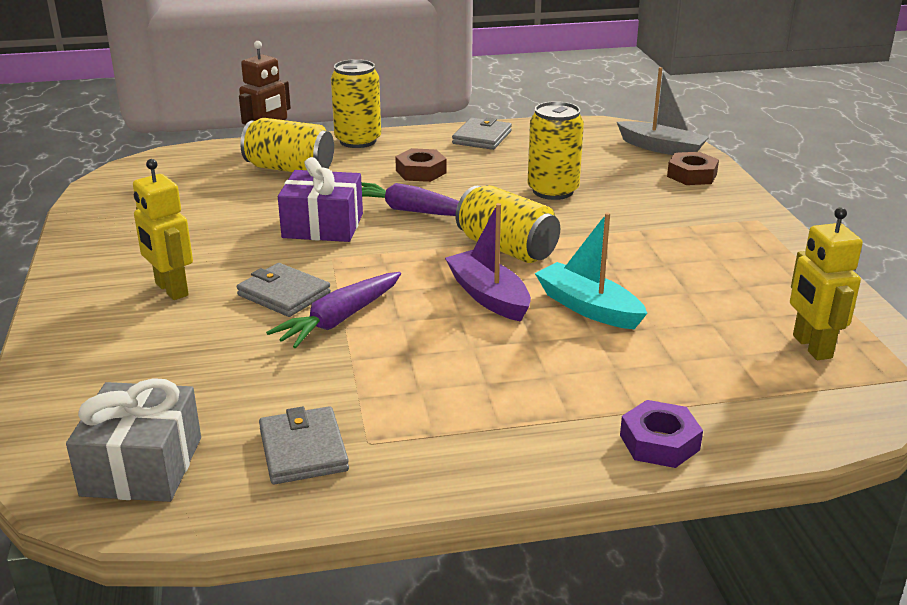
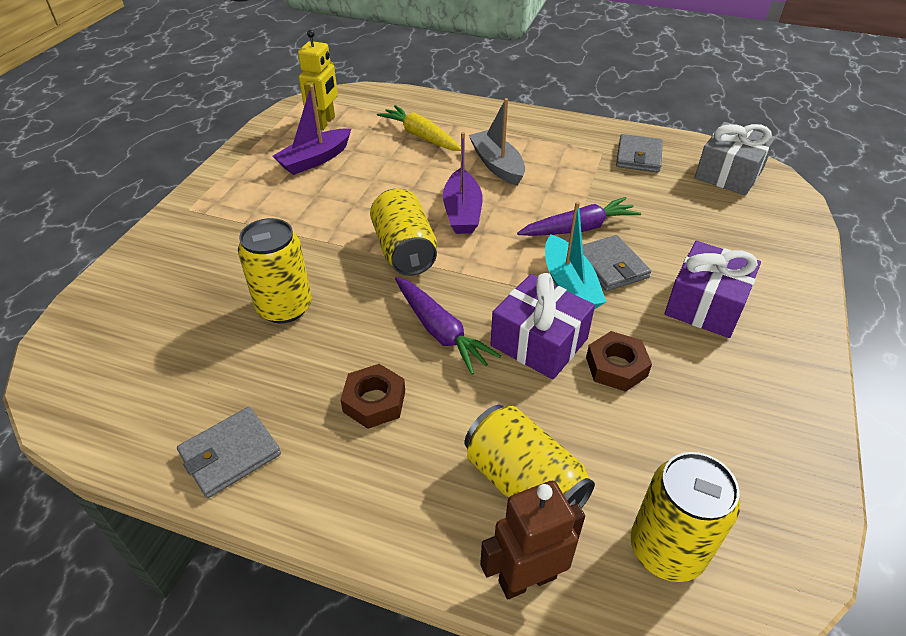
camera: 150 degrees left, 15 degrees up
yellow robot [133,159,193,300] -> purple gift [665,241,761,338]
yellow can [331,59,381,148] -> yellow can moved to [631,452,740,582]
turquoise boat [535,212,647,329] -> turquoise boat moved to [545,201,606,309]
grey boat [617,67,709,155] -> grey boat moved to [469,98,525,186]
purple nut [620,400,703,468] -> none
brown nut [667,152,719,185] -> brown nut moved to [586,331,652,392]
none -> purple boat [272,85,352,175]
none -> yellow carrot [377,105,461,151]

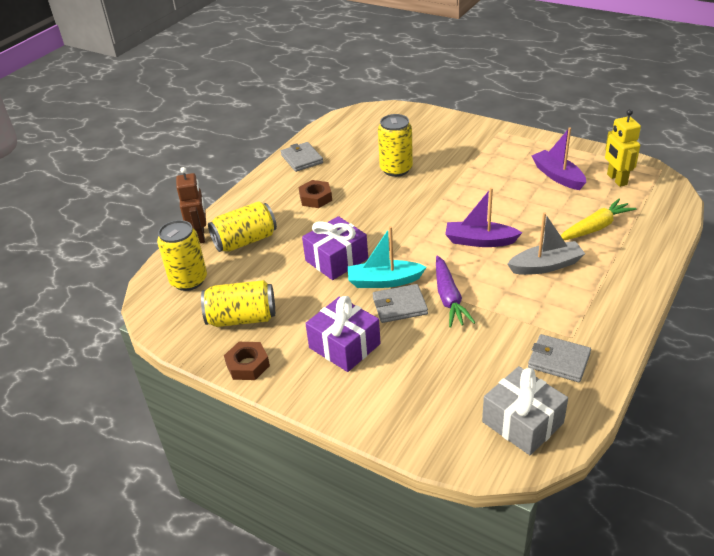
camera: 105 degrees right, 5 degrees down
yellow robot [298,30,338,130] -> yellow robot turned 45 degrees clockwise [605,109,641,187]
yellow can [370,189,437,276] -> yellow can moved to [201,280,275,327]
purple carrot [395,277,501,375] -> none
brown nut [586,331,652,392] -> brown nut moved to [224,342,270,380]

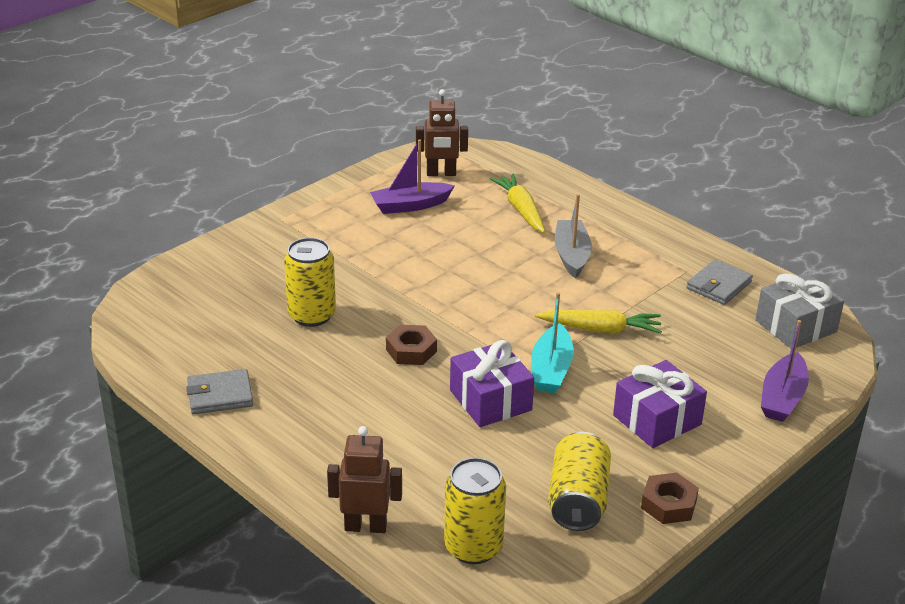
camera: 80 degrees left, 5 degrees down
yellow can [208,201,277,252] -> none
brown nut [299,180,332,208] -> brown nut moved to [386,325,437,365]
grey wallet [373,284,428,323] -> none
purple carrot [436,256,476,327] -> yellow carrot [535,310,662,333]
purple boat [445,188,522,247] -> purple boat moved to [761,320,809,422]
yellow robot [605,109,641,187] -> brown robot [416,89,468,176]

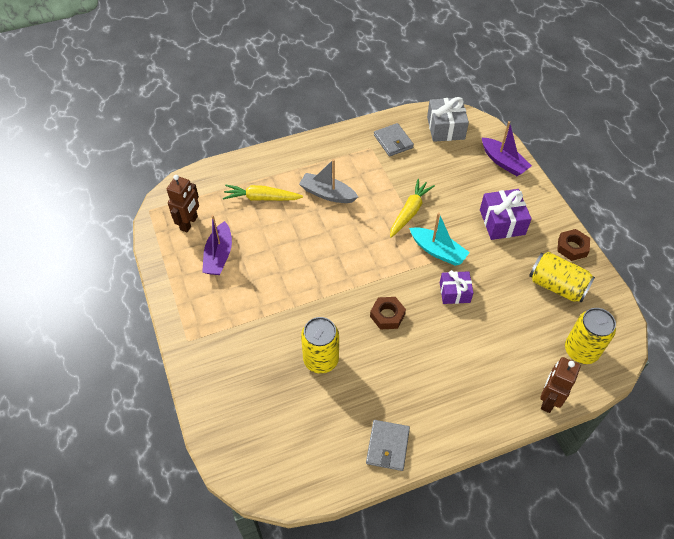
camera: 65 degrees left, 20 degrees up
purple gift [450,340,534,427] -> purple gift [440,270,473,304], size x0.66

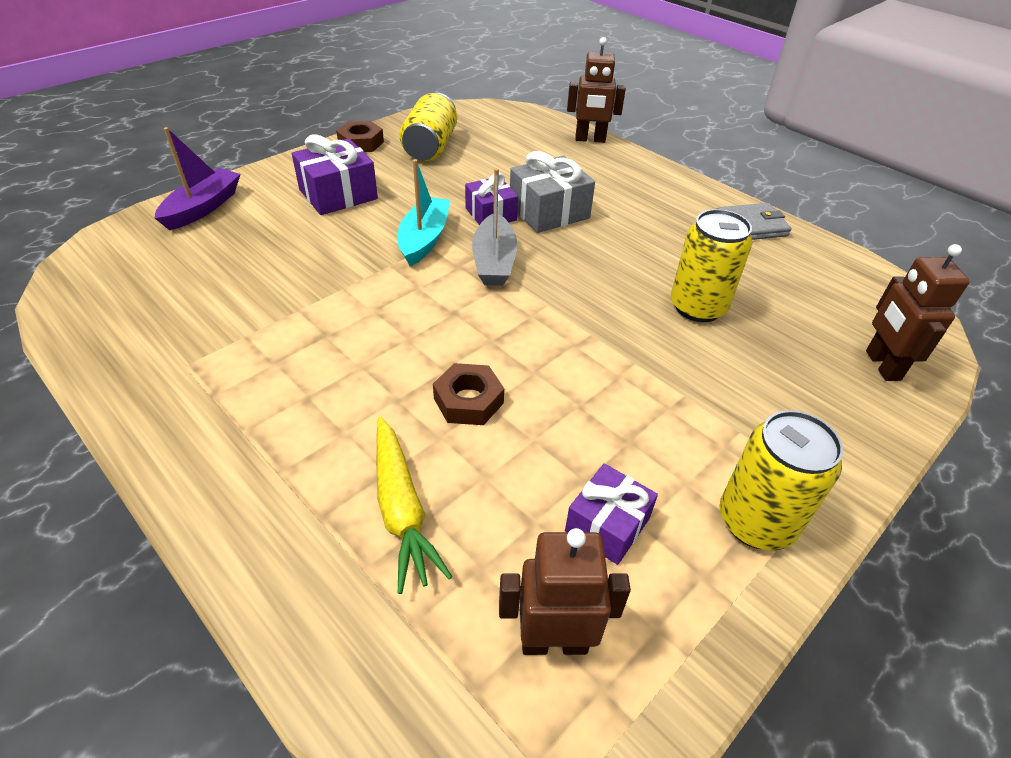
camera: 115 degrees left, 10 degrees down
purple boat [202,215,232,275] -> purple gift [565,463,658,565]
grey boat [299,159,358,203] -> grey boat moved to [472,168,517,286]
brown nut [370,297,406,330] -> brown nut moved to [433,363,504,425]
grey wallet [374,123,414,156] -> none
yellow carrot [390,179,435,238] -> none
grey gift [427,97,469,142] -> grey gift moved to [510,151,595,233]
yellow can [565,308,616,364] -> yellow can moved to [720,410,843,550]
none -> brown robot [866,244,970,381]

